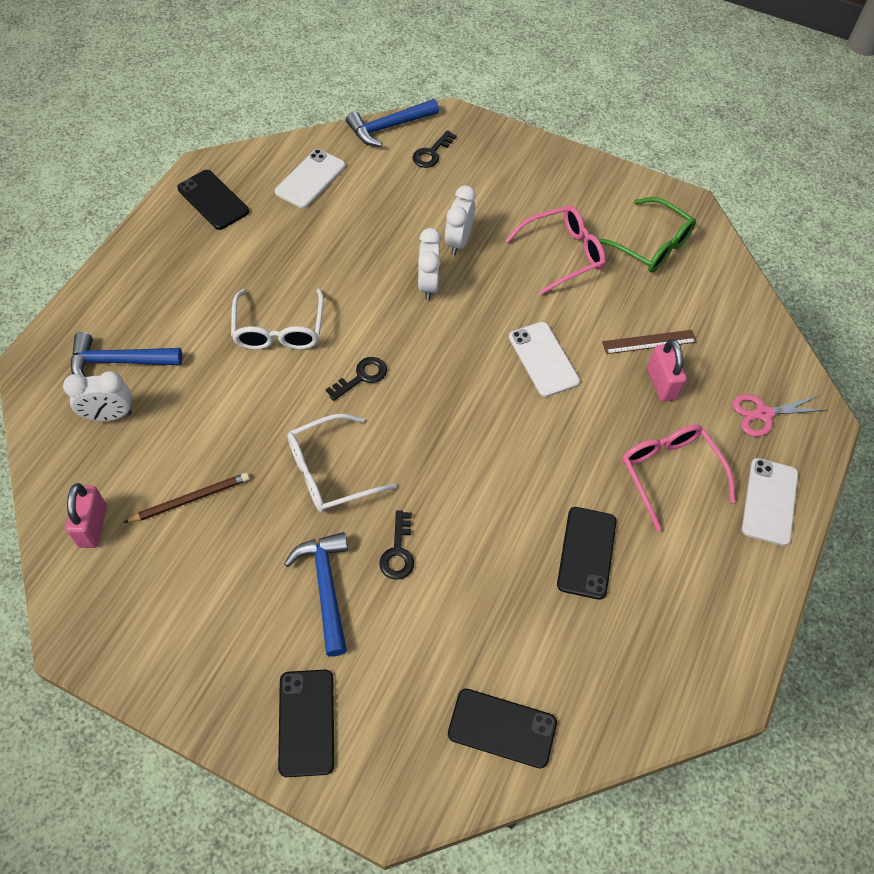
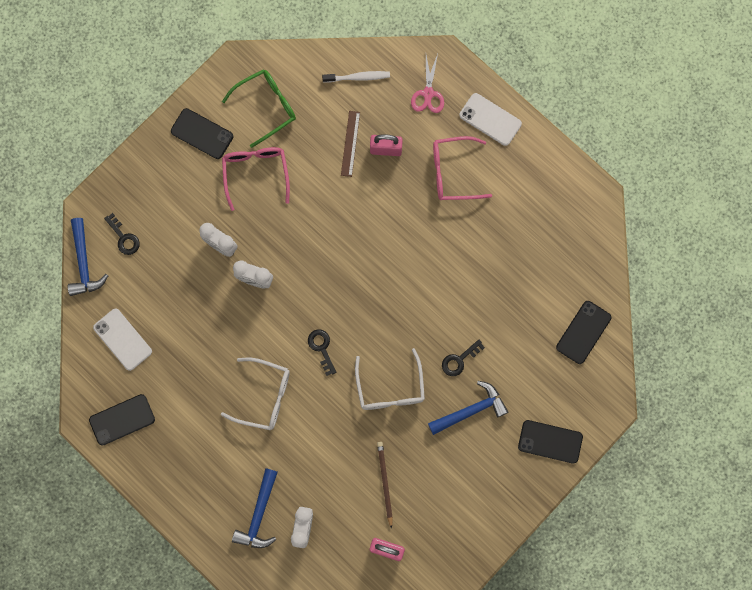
camera: 70 degrees left, 20 degrees up
blue hammer [284,532,348,657] -> blue hammer turned 150 degrees clockwise [428,381,508,435]
black key [379,510,414,580] -> black key turned 120 degrees clockwise [442,340,485,376]
white phone [509,322,580,397] -> none
black phone [557,507,616,600] -> black phone moved to [171,108,233,159]
none -> white toothbrush [322,71,390,83]

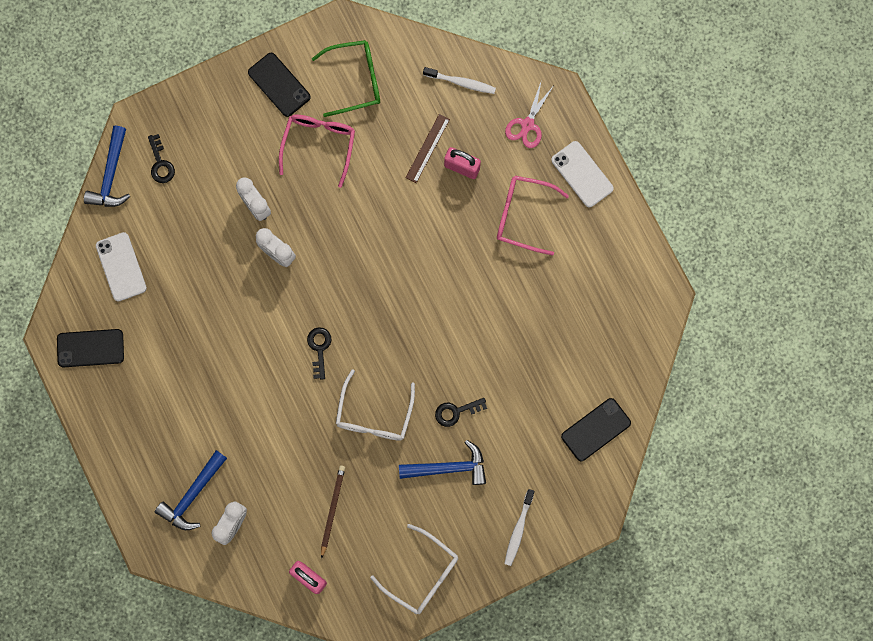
camera: 20 degrees right, 0 degrees up
white glasses [221,358,290,430] -> white glasses moved to [370,524,458,615]
black phone [518,420,583,464] -> white toothbrush [504,489,534,566]

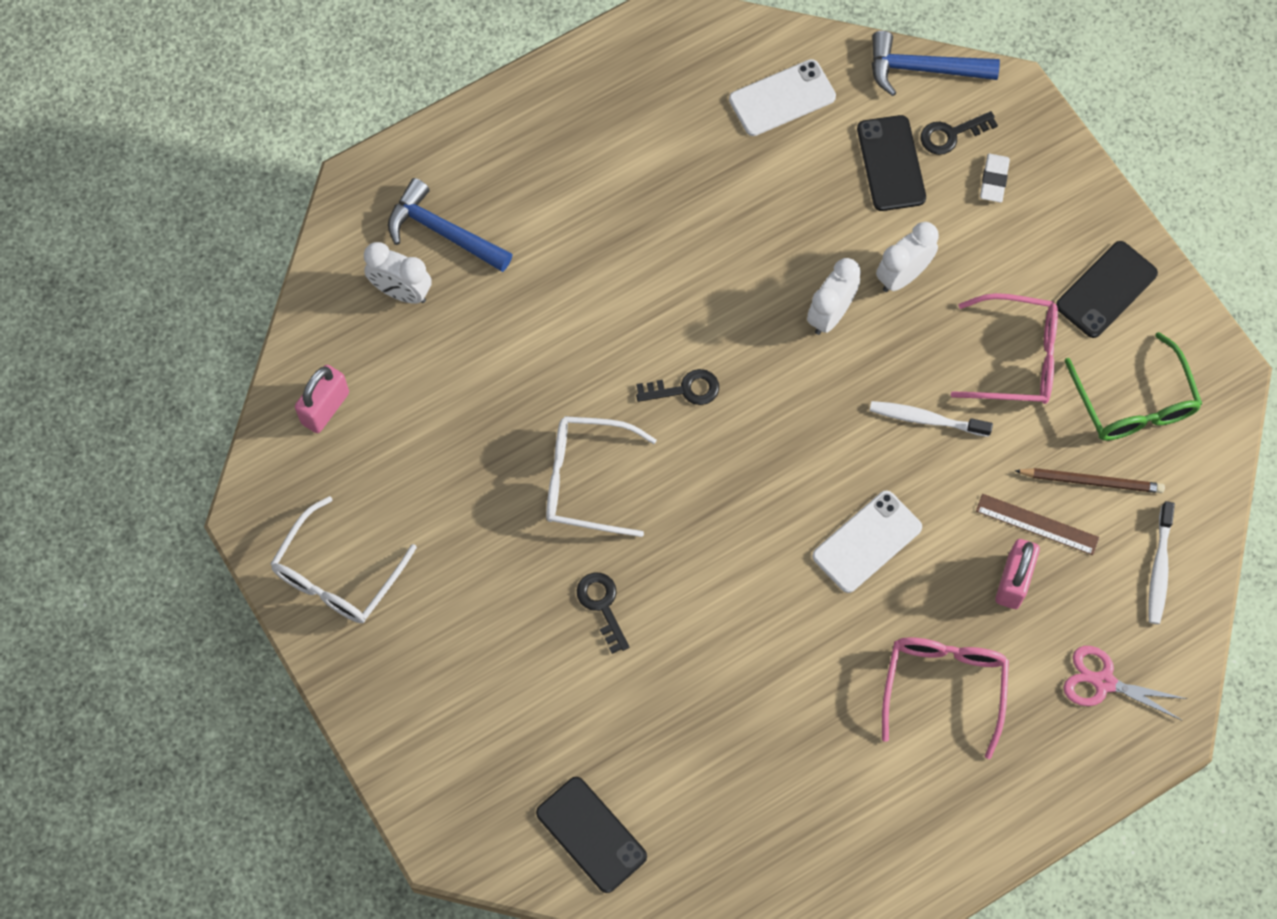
camera: 85 degrees right, 10 degrees down
black phone [57,329,124,367] -> black phone moved to [857,115,926,211]
brown pencil [321,465,345,559] -> brown pencil moved to [1015,468,1165,493]
blue hammer [399,440,486,485] -> none
white toothbrush [504,489,534,566] -> white toothbrush moved to [870,401,993,437]
white phone [551,141,614,207] -> white phone moved to [812,490,922,593]
none -> white eraser [980,154,1010,202]

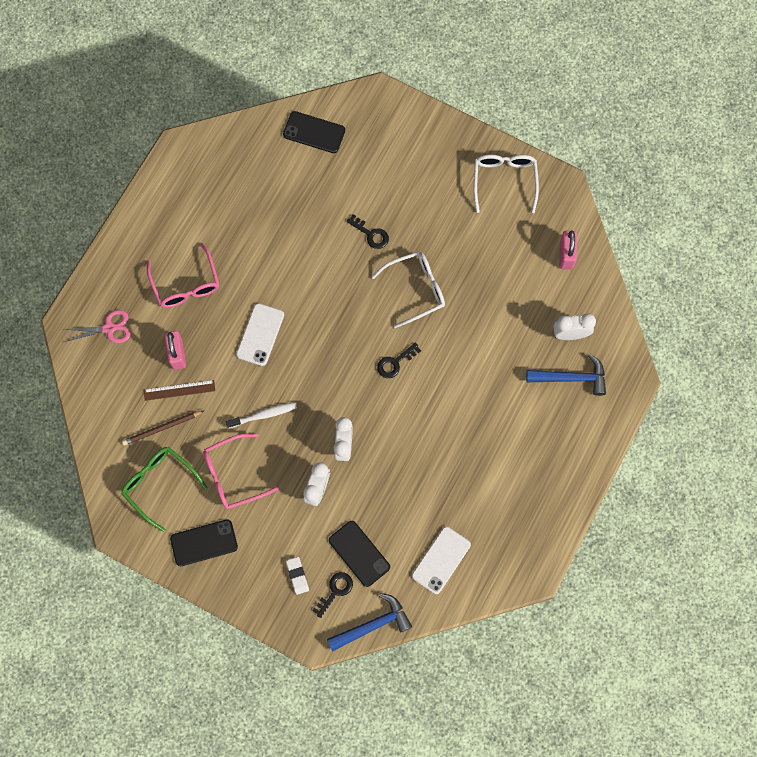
camera: 150 degrees right, 5 degrees up
black phone [1056,241,1158,338] -> black phone turned 60 degrees clockwise [170,519,238,566]
white toothbrush [1148,501,1175,624] -> none

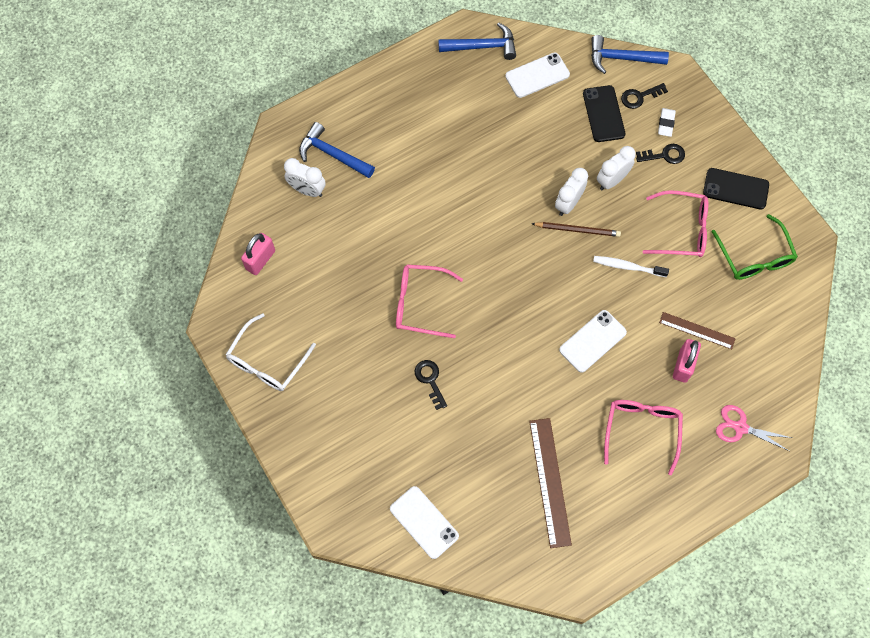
camera: 150 degrees left, 5 degrees down
brown pencil [122,411,204,446] -> brown pencil moved to [532,222,621,237]
black phone [283,111,345,153] -> white phone [390,486,459,559]
white glasses [372,251,445,328] -> pink glasses [396,264,463,338]
black key [377,343,421,378] -> black key moved to [636,144,685,164]
none -> blue hammer [438,22,516,60]
none -> brown ruler [529,418,572,548]

